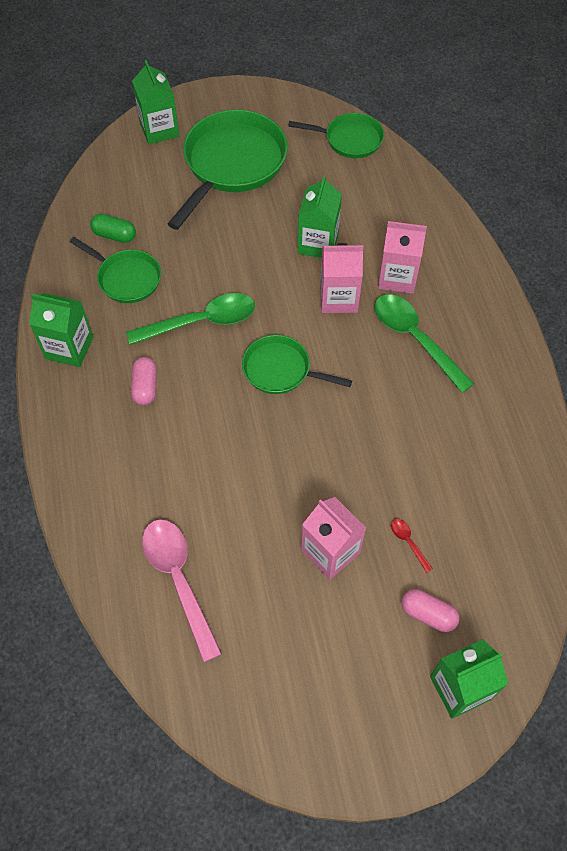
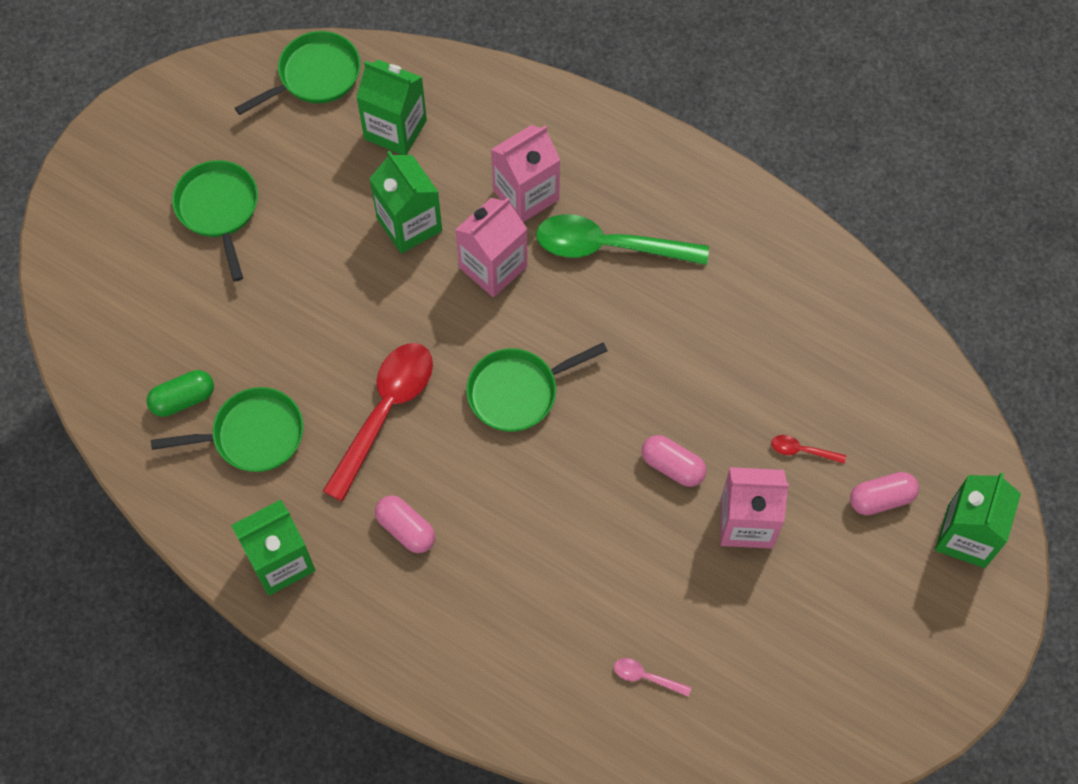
camera: 45 degrees left, 5 degrees up
green spoon [126,293,255,345] -> red spoon [323,343,433,502]
green carton [132,60,179,144] -> green carton moved to [356,60,427,155]
pink spoon [142,519,222,663] -> pink spoon [614,658,691,696], size x0.42
green pan [168,110,288,230] -> green pan [172,160,258,282], size x0.57
none -> pink capsule [642,435,706,487]

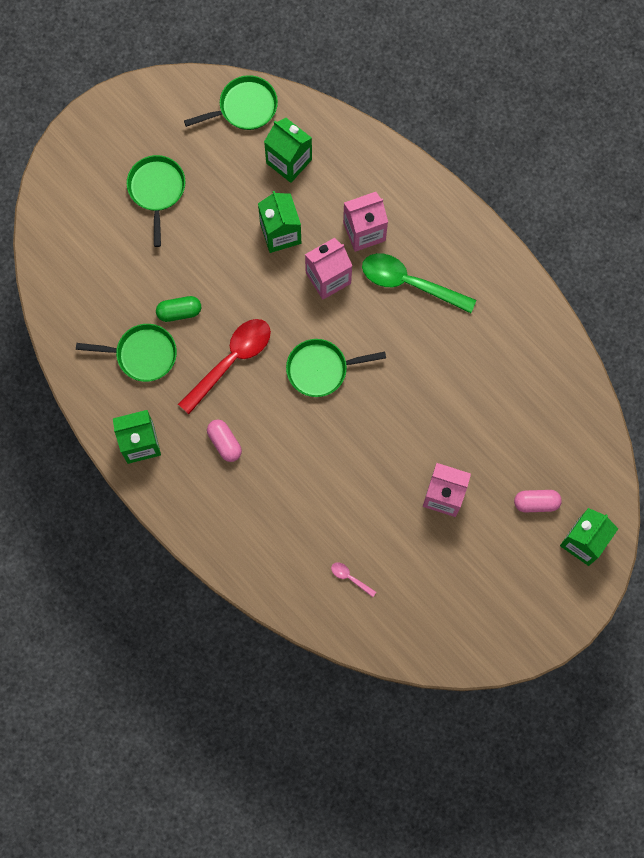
camera: 15 degrees right, 10 degrees up
green capsule [147,370,214,417] -> green capsule moved to [156,296,201,322]
pink capsule [642,435,706,487] -> none
red spoon [771,435,846,464] -> none

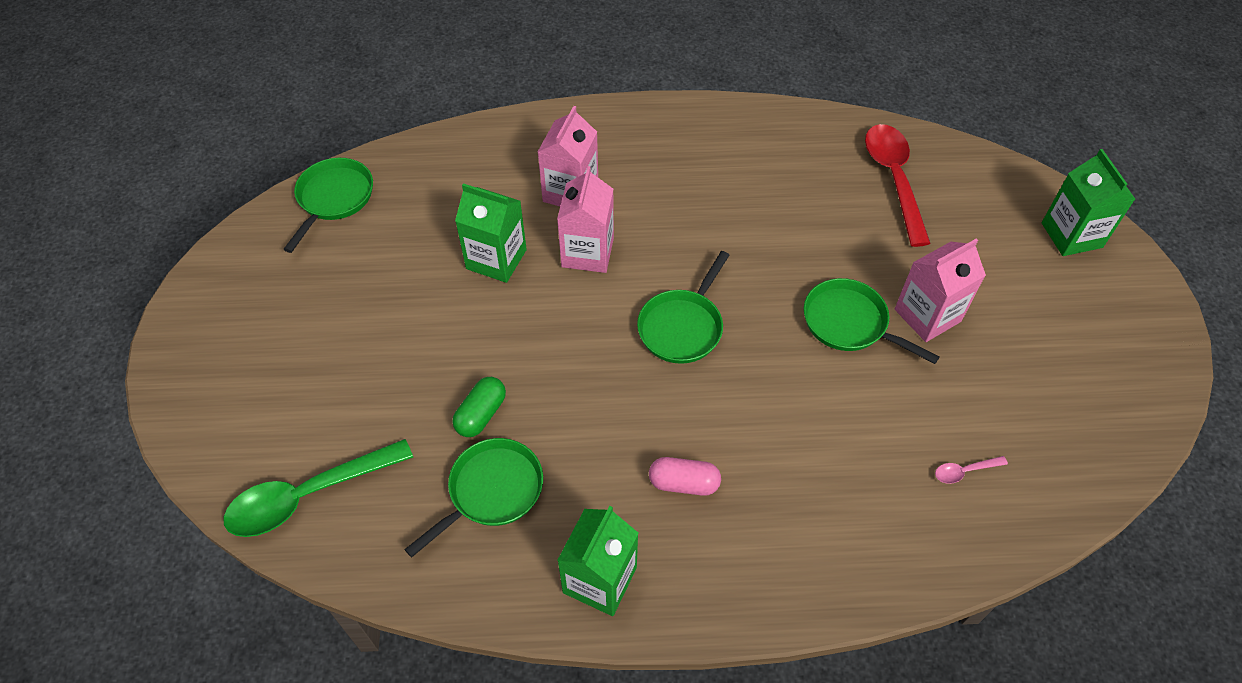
camera: 50 degrees left, 20 degrees down
green pan [127,155,185,247] -> green pan moved to [804,278,940,364]
red spoon [178,319,271,414] -> red spoon moved to [865,124,931,247]
green carton [264,118,312,183] -> none
green spoon [362,253,476,313] -> green spoon moved to [223,439,413,537]
pink capsule [514,490,562,513] -> none

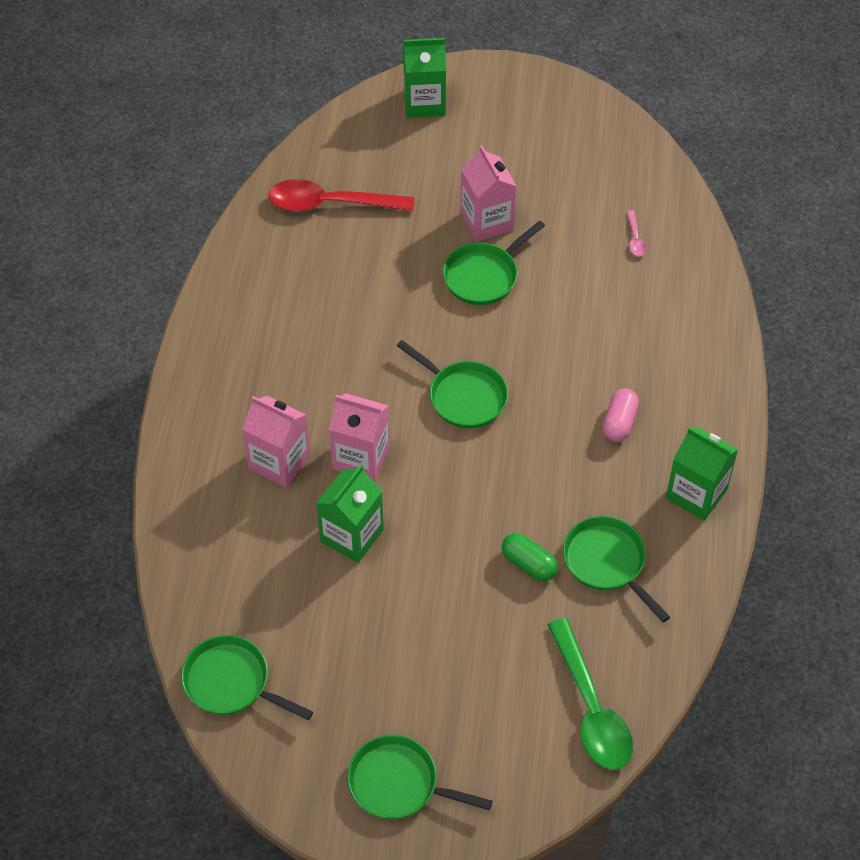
camera: 80 degrees left, 0 degrees up
none -> green pan [347,735,493,819]

